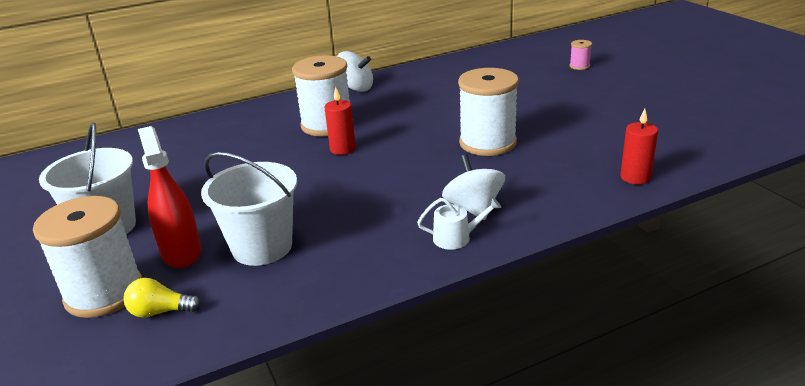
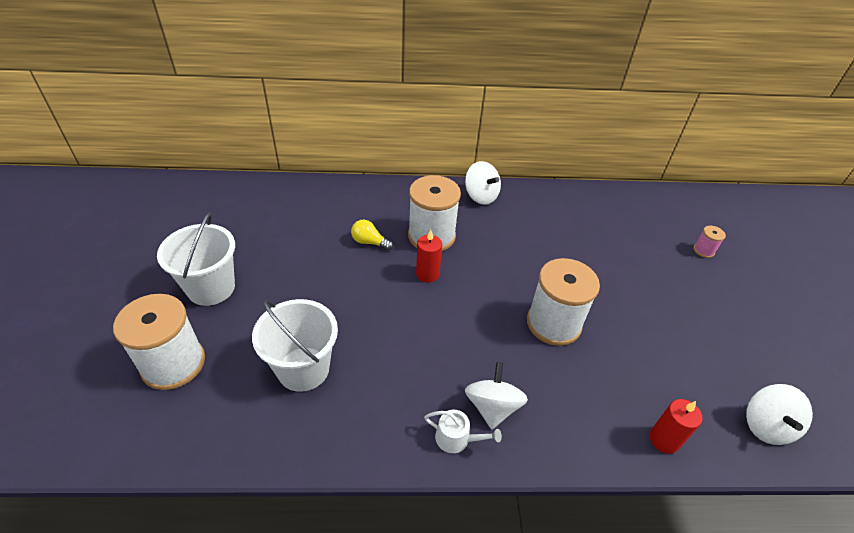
camera: 20 degrees right, 15 degrees up
yellow light bulb [123,278,201,318] -> yellow light bulb moved to [351,220,393,251]
red spray bottle [138,126,202,268] -> none
none -> white spinning top [746,384,813,445]

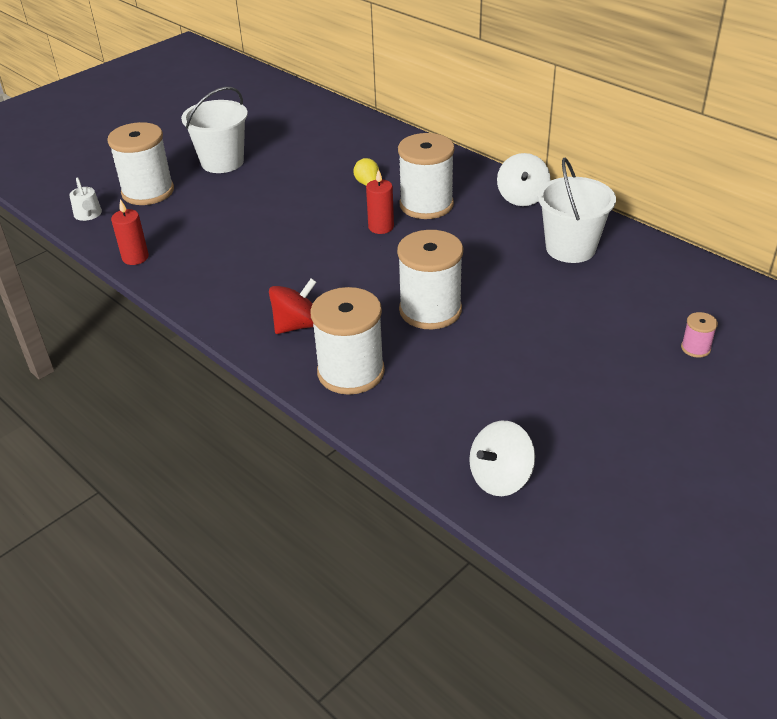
camera: 50 degrees right, 5 degrees down
white bucket [252,299,338,392] -> white bucket moved to [538,158,616,263]
white watering can [424,410,502,453] -> white watering can moved to [69,177,102,221]
white spinning top [465,362,528,429] -> red spinning top [269,278,316,334]
red candle [650,399,703,454] -> red candle moved to [111,199,149,265]
none -> white spool [310,287,385,395]

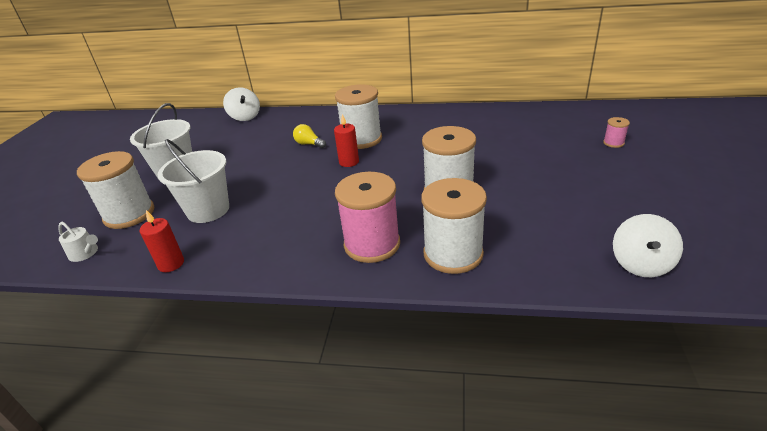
camera: 35 degrees left, 5 degrees down
red spinning top [269,278,316,334] -> pink spool [335,172,400,263]
white spinning top [497,153,550,206] -> white spinning top moved to [223,87,260,121]
white bucket [538,158,616,263] -> white bucket moved to [158,139,229,223]

